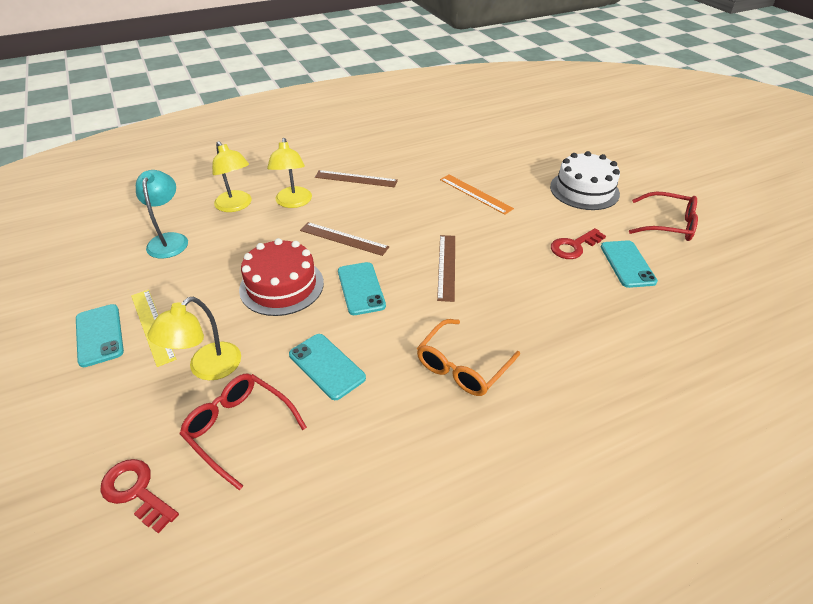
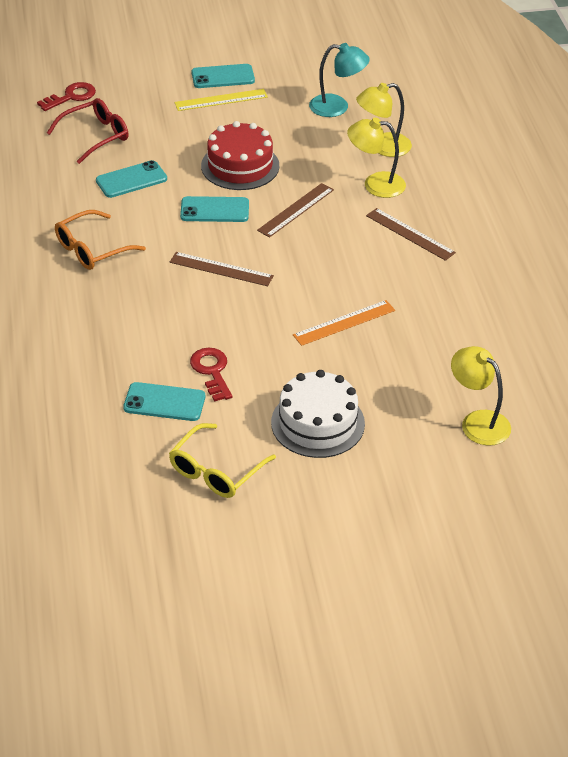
camera: 105 degrees right, 0 degrees up
yellow lamp [147,297,241,380] -> yellow lamp moved to [451,346,511,446]
brown ruler [315,170,398,187] -> brown ruler turned 75 degrees counterclockwise [366,208,456,261]
orange glasses [417,319,520,396] -> orange glasses turned 90 degrees counterclockwise [55,210,146,270]
red glasses [629,192,698,241] -> yellow glasses [169,423,276,498]

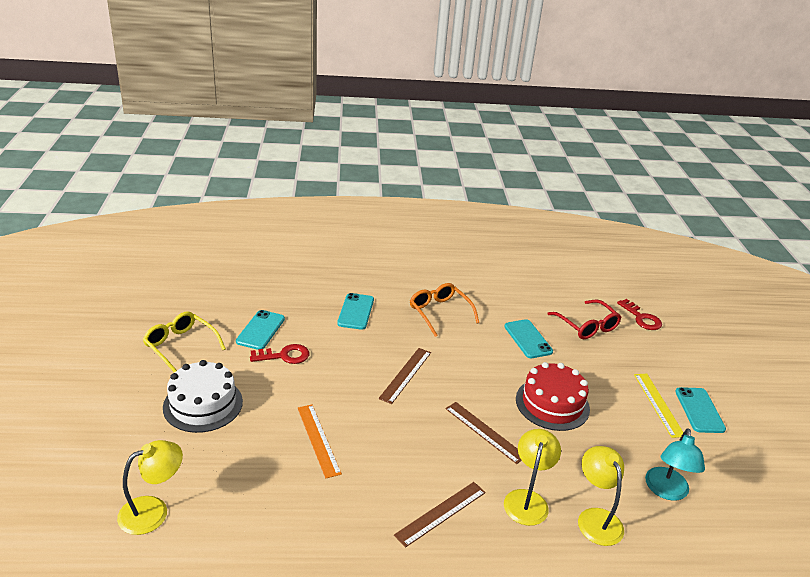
camera: 95 degrees right, 10 degrees down
turquoise phone [180,196,249,222] -> turquoise phone moved to [337,293,374,330]

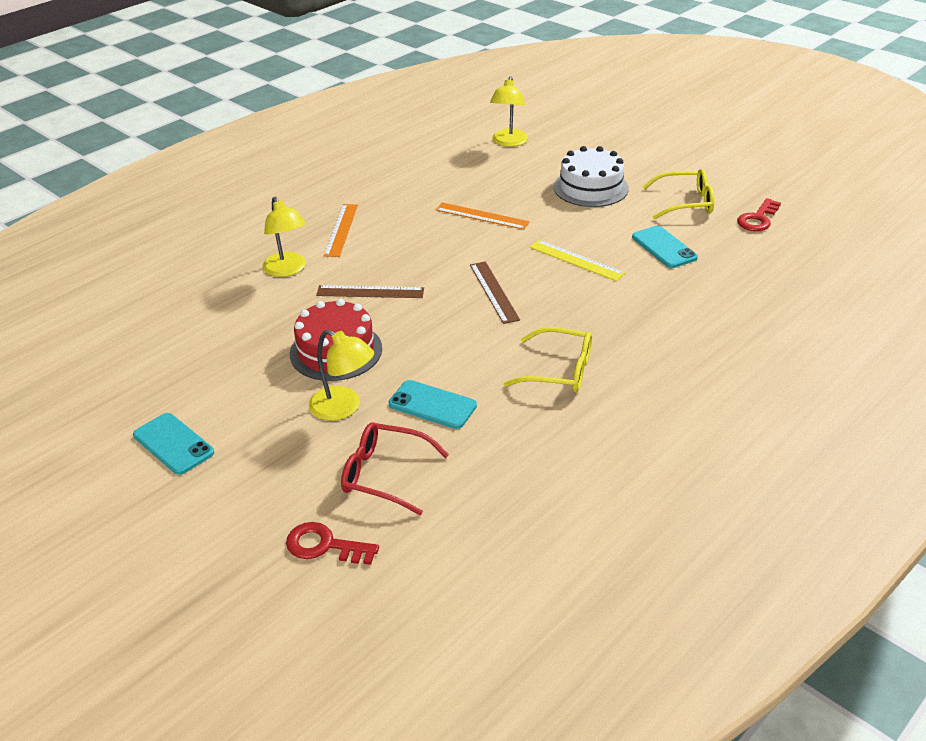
camera: 140 degrees right, 5 degrees up
red key [250,344,309,364] -> red key moved to [737,198,781,231]
turquoise phone [337,293,374,330] -> none
brown ruler [394,482,486,547] -> orange ruler [324,204,358,257]
orange glasses [410,283,479,337] -> yellow glasses [504,327,592,392]
yellow lamp [578,446,624,546] -> yellow lamp moved to [309,329,374,421]
yellow ruler [634,374,684,438] -> yellow ruler moved to [530,240,625,281]
turquoise lamp [645,428,705,501] -> none

